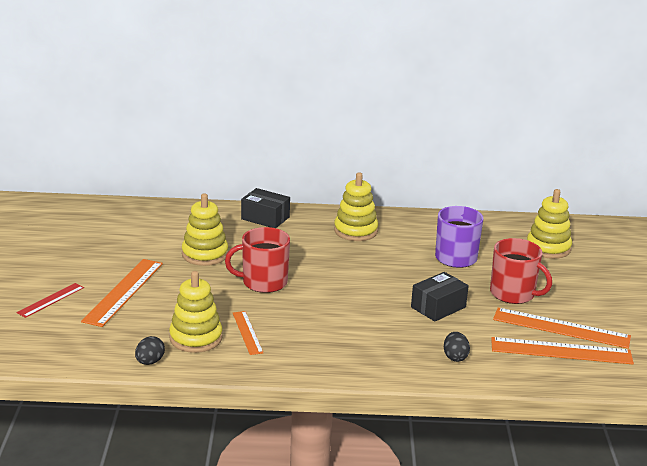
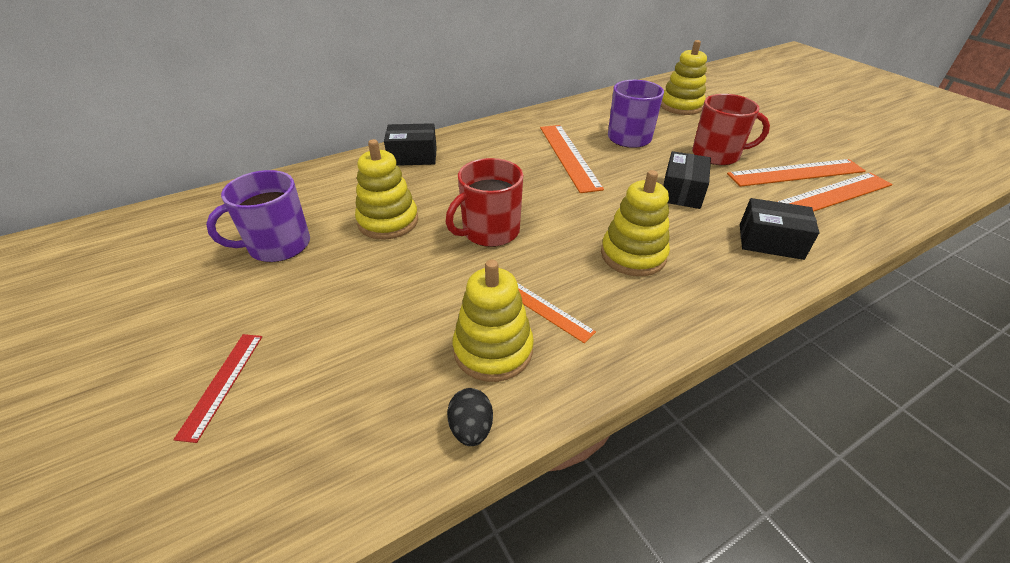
camera: 30 degrees left, 15 degrees up
orange ruler [81,259,163,327] -> orange ruler moved to [540,125,604,193]
yellow stacking toy [334,172,378,241] -> yellow stacking toy moved to [601,170,670,276]
black egg [444,332,470,362] -> black box [740,198,819,260]
none -> purple mug [206,170,310,262]

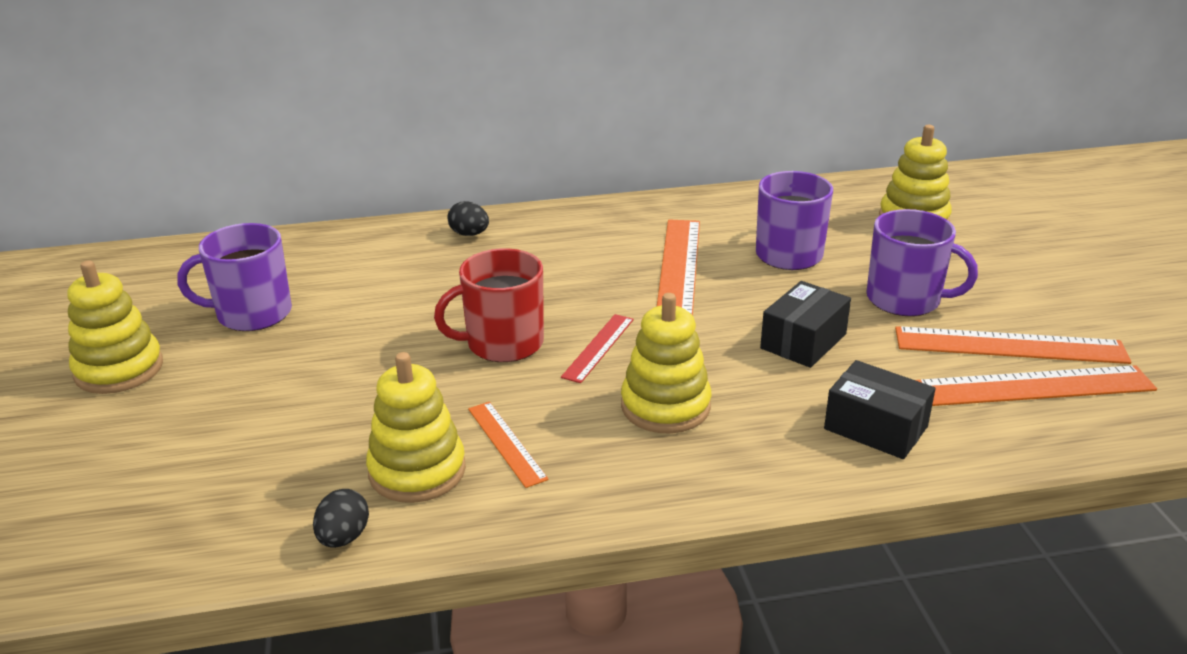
camera: 20 degrees right, 10 degrees down
red ruler [174,334,262,443] -> red ruler moved to [561,314,634,383]
yellow stacking toy [355,139,418,240] -> yellow stacking toy moved to [67,260,163,394]
black box [384,123,437,166] -> black egg [447,201,489,236]
red mug [692,94,770,165] -> purple mug [866,209,978,316]

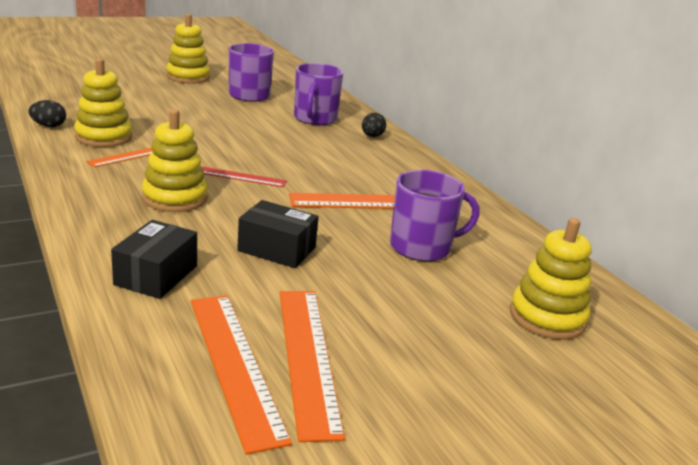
camera: 70 degrees right, 5 degrees down
red mug [434,248,544,362] -> none
purple mug [866,209,978,316] -> purple mug moved to [294,63,343,125]

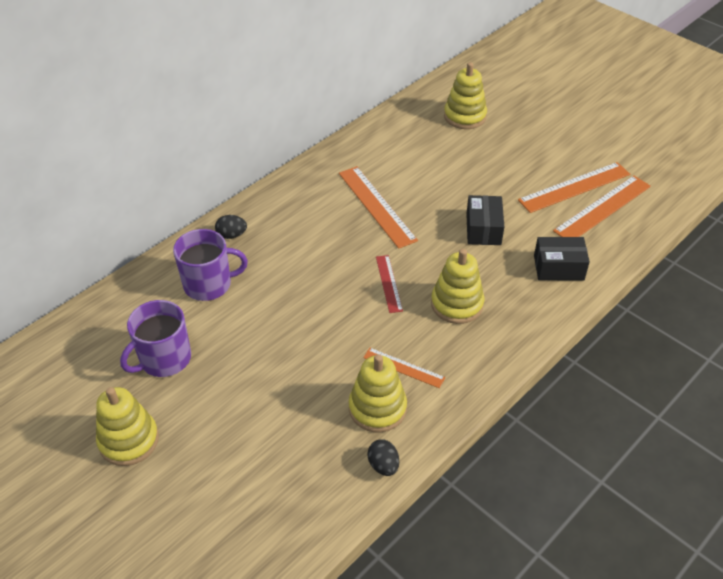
camera: 105 degrees left, 20 degrees up
purple mug [390,170,479,261] -> none

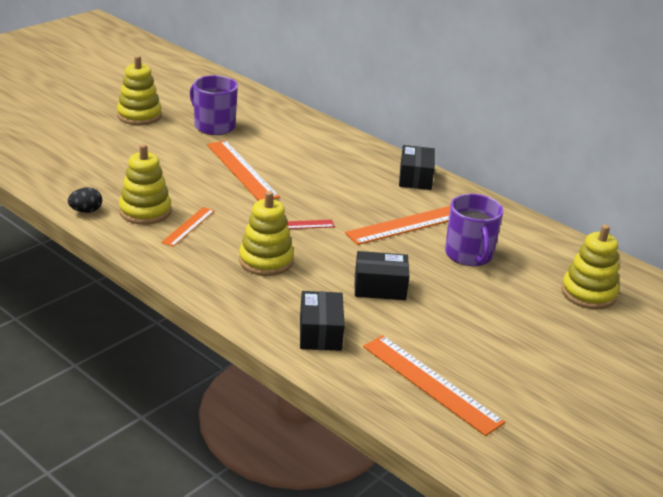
camera: 85 degrees right, 15 degrees down
purple mug [173,229,248,301] -> purple mug moved to [445,194,503,266]
black egg [215,215,247,239] -> none
orange ruler [518,162,630,213] -> orange ruler moved to [207,140,280,201]
none -> black box [399,145,435,190]

